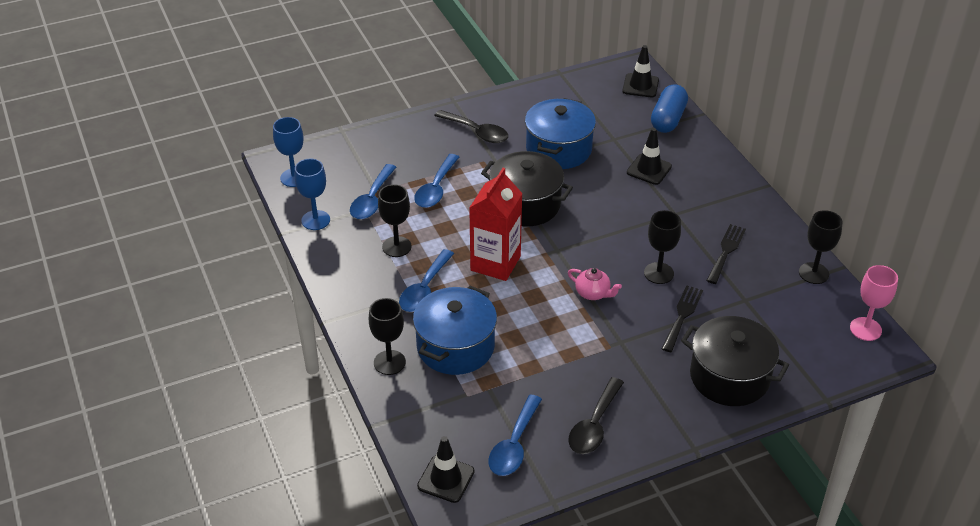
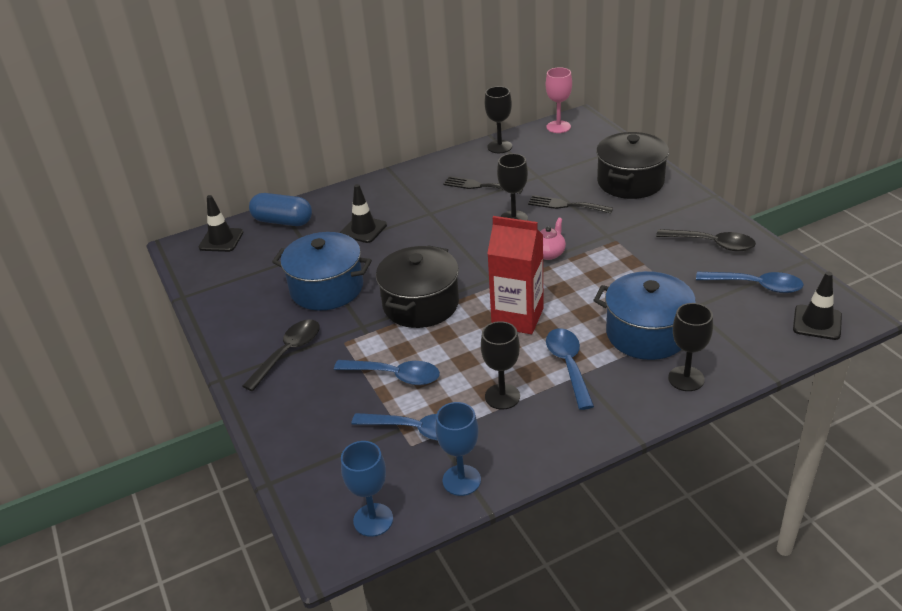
camera: 90 degrees left, 5 degrees down
blue spoon [399,249,454,312] -> blue spoon turned 120 degrees counterclockwise [546,328,594,410]

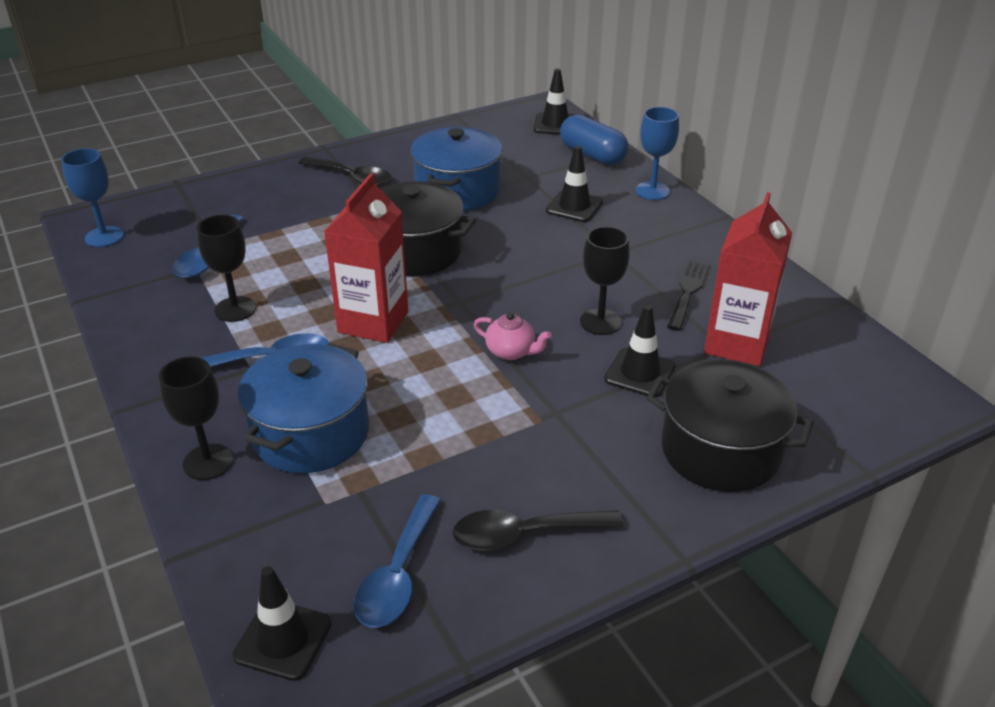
camera: 85 degrees right, 0 degrees up
blue capsule [249,193,312,226] -> blue capsule turned 60 degrees counterclockwise [560,114,628,165]
blue spoon [334,360,440,385] -> none
blue goblet [436,402,481,496] -> blue goblet moved to [635,107,679,200]
black goblet [484,86,512,153] -> none
black fork [528,195,613,213] -> black traffic cone [605,305,676,397]
pink goblet [546,67,572,133] -> none
black spoon [656,229,756,251] -> black spoon turned 60 degrees clockwise [453,510,623,551]
none -> red carton [704,192,792,366]

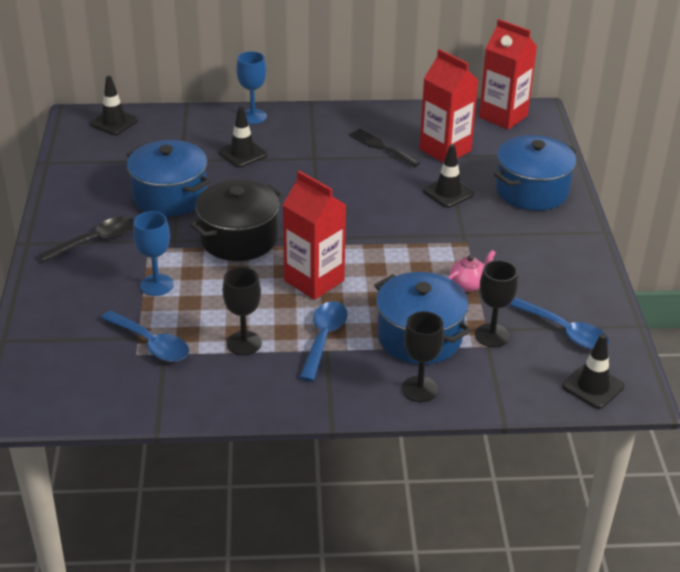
camera: 65 degrees left, 0 degrees up
blue goblet [61,148,124,247] -> blue goblet moved to [133,211,174,296]
black spoon [453,510,623,551] -> none
pink teapot [474,312,551,360] -> pink teapot moved to [448,250,496,292]
blue capsule [560,114,628,165] -> none
black goblet [580,226,630,335] -> black goblet moved to [475,260,518,347]
black pot [646,359,813,492] -> blue pot [494,135,577,211]
none -> red carton [479,19,537,130]

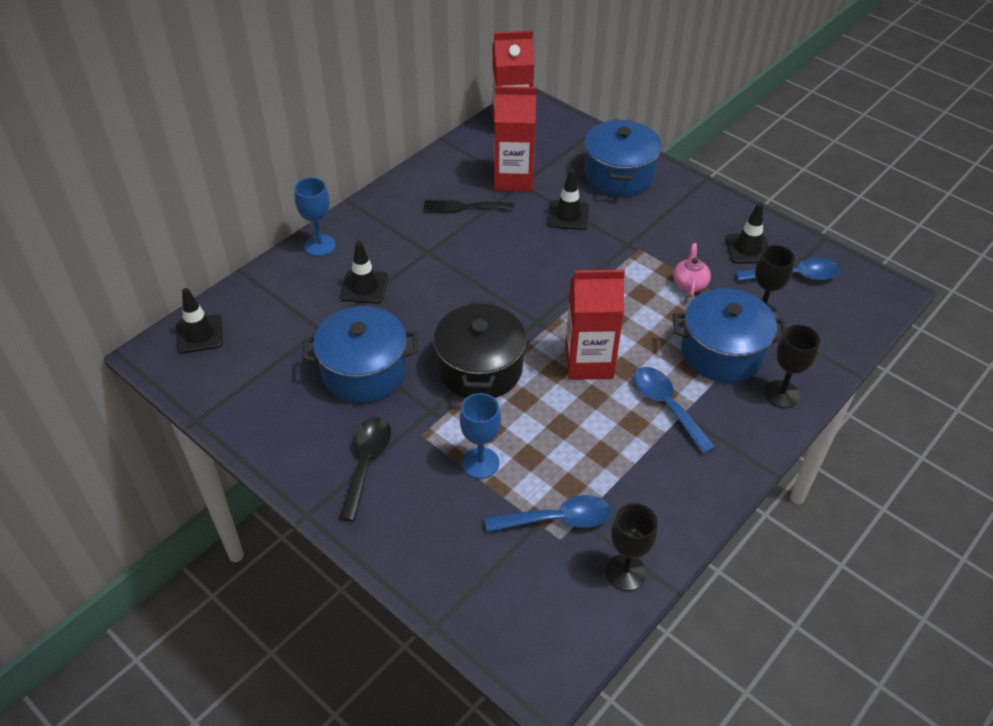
camera: 45 degrees left, 10 degrees up
black goblet [223,267,262,355] -> black goblet moved to [605,503,658,591]
black traffic cone [562,334,624,409] -> black traffic cone moved to [725,203,768,264]

